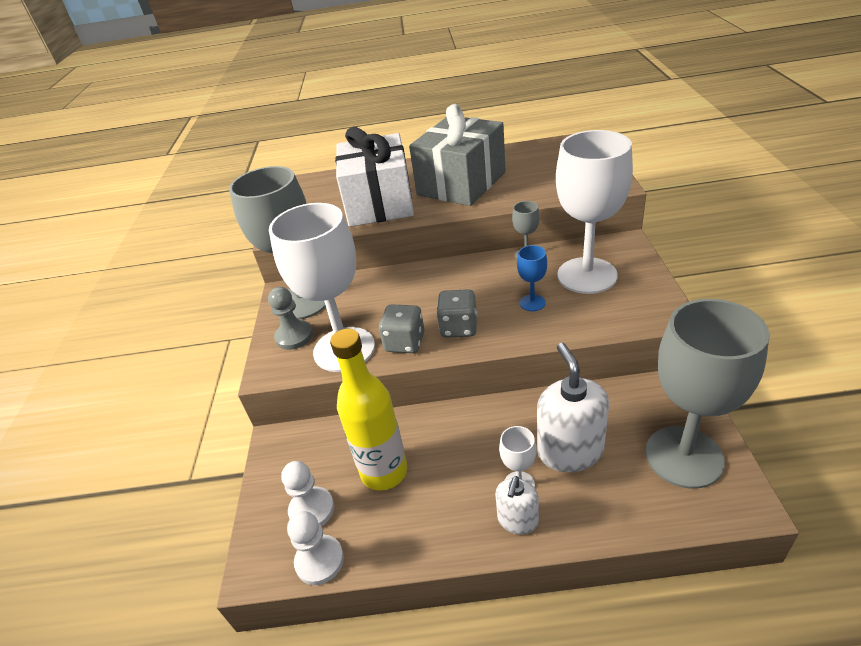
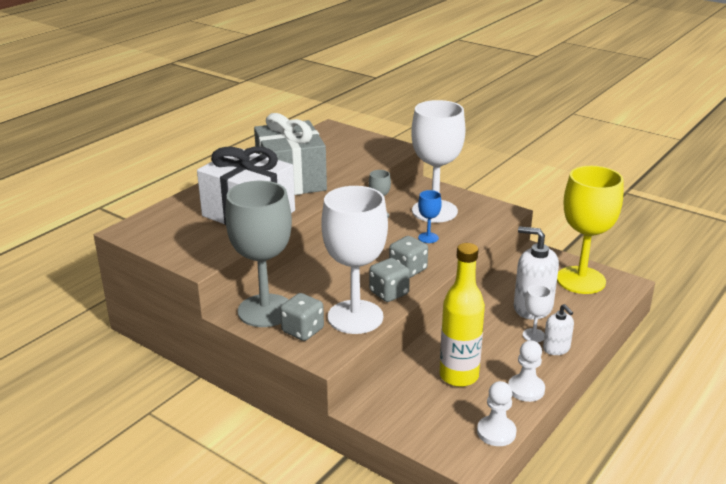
camera: 55 degrees left, 10 degrees down
grey pawn [268,287,313,350] -> grey dice [280,293,324,341]
white pawn [281,461,334,527] -> white pawn moved to [508,340,545,402]
grey goblet [646,299,769,489] -> yellow goblet [557,166,623,294]

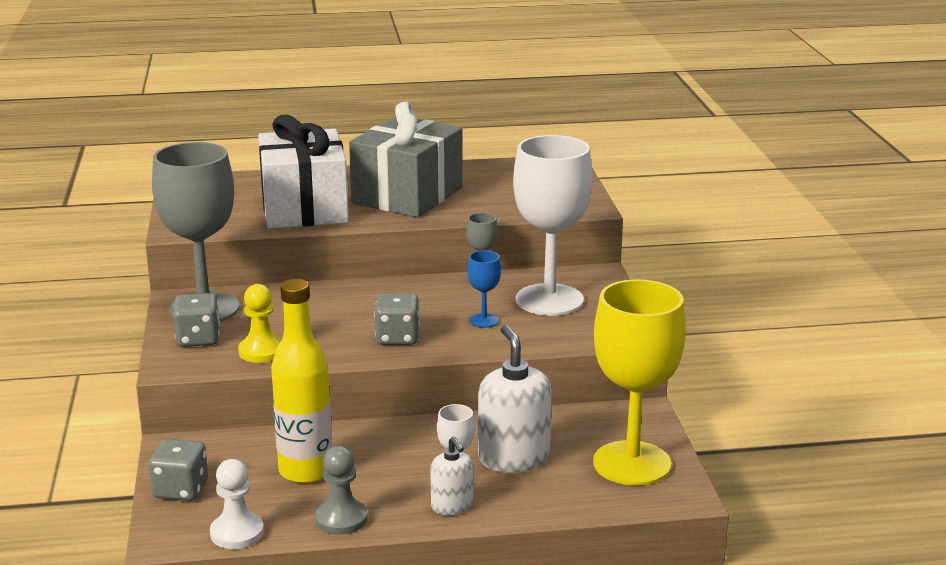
camera: 45 degrees right, 5 degrees down
white goblet [321,186,388,334] -> yellow pawn [238,284,282,363]
grey dice [369,258,410,302] -> grey dice moved to [149,439,208,501]
white pawn [508,340,545,402] -> grey pawn [315,446,368,535]
white soap dispenser [543,304,574,355] -> white soap dispenser turned 45 degrees counterclockwise [430,436,473,515]

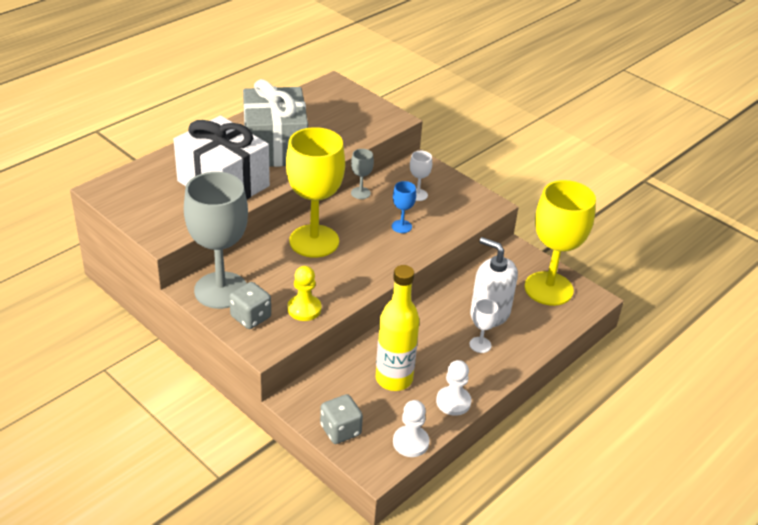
camera: 40 degrees left, 15 degrees up
grey pawn [315,446,368,535] -> white pawn [436,360,471,416]
grey dice [374,293,420,345] -> none
white soap dispenser [430,436,473,515] -> none
white goblet [513,135,593,316] -> white goblet [410,151,432,201], size x0.42
none -> yellow goblet [286,127,345,258]

